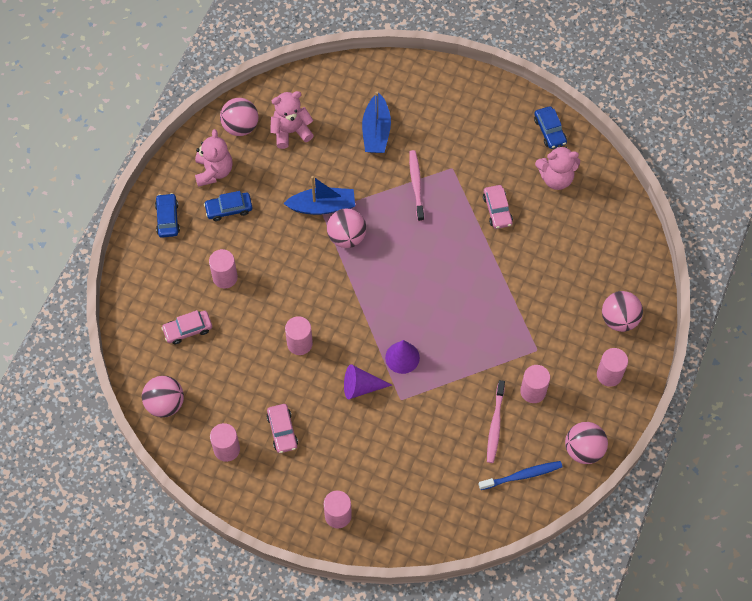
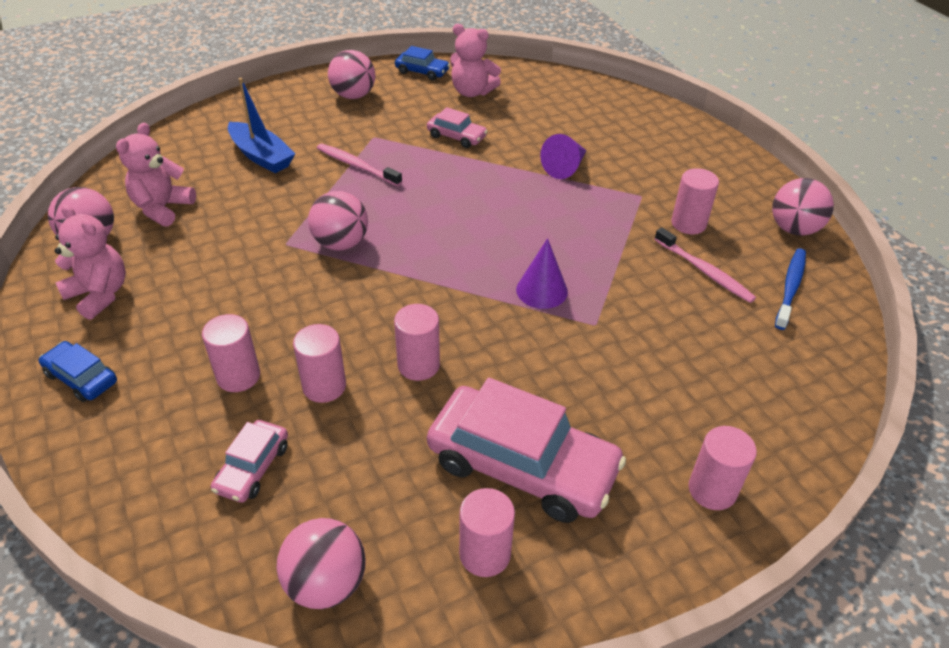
camera: 50 degrees left, 20 degrees down
blue car [204,191,253,221] -> none
pink car [266,404,298,453] -> pink car [427,378,626,523], size x2.08
blue boat [283,176,355,215] -> none
purple cone [344,364,392,399] -> purple cone moved to [540,134,586,179]
pink teddy bear [535,145,580,190] -> pink teddy bear turned 75 degrees clockwise [450,24,501,97]
pink cylinder [597,348,628,387] -> pink cylinder moved to [293,324,346,403]
pink ball [602,291,643,332] -> pink ball moved to [328,50,375,99]

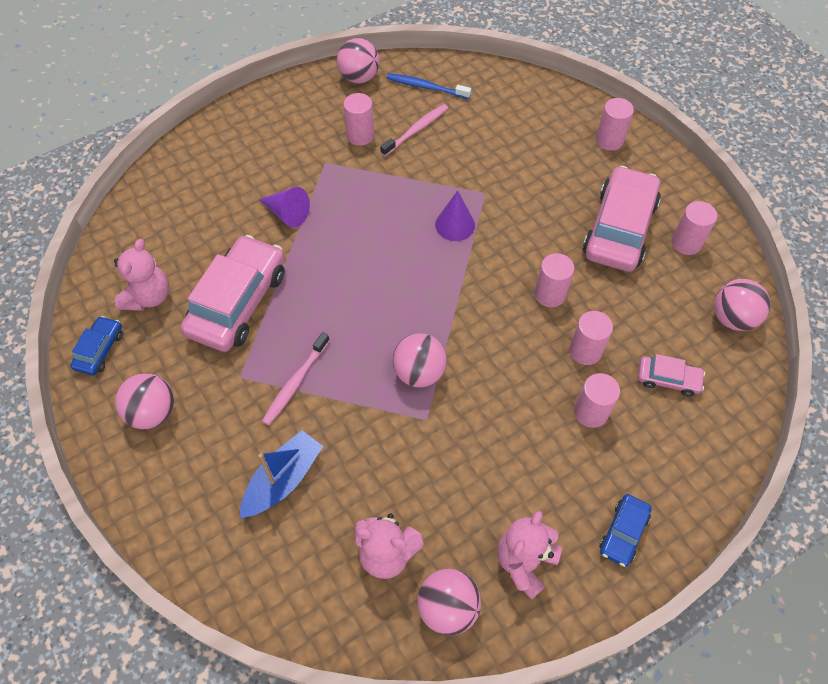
camera: 95 degrees left, 15 degrees up
pink car [427,107,488,148] -> pink car [181,235,285,352], size x2.08

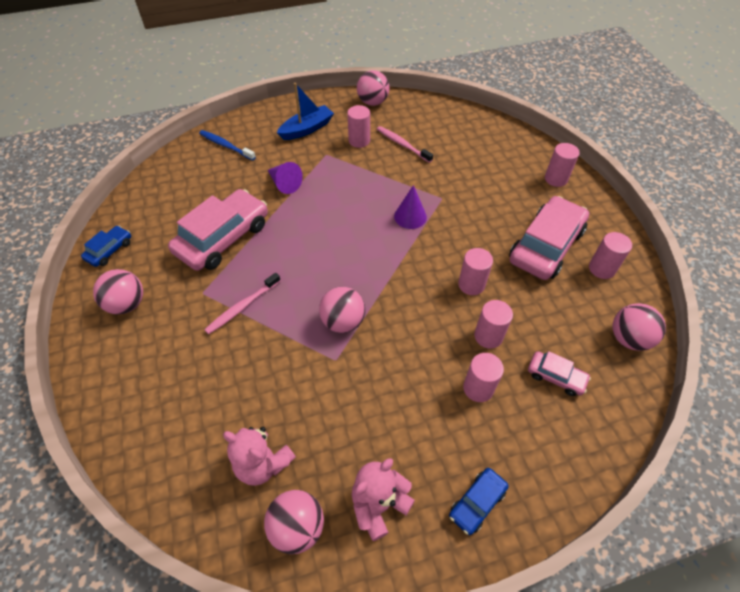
camera: 15 degrees right, 5 degrees down
pink teddy bear [114,239,169,311] -> none
blue boat [240,430,323,518] -> blue boat moved to [277,83,334,140]
pink toothbrush [380,104,448,156] -> pink toothbrush turned 105 degrees counterclockwise [377,126,433,163]
blue toothbrush [387,73,471,99] -> blue toothbrush moved to [199,130,256,161]

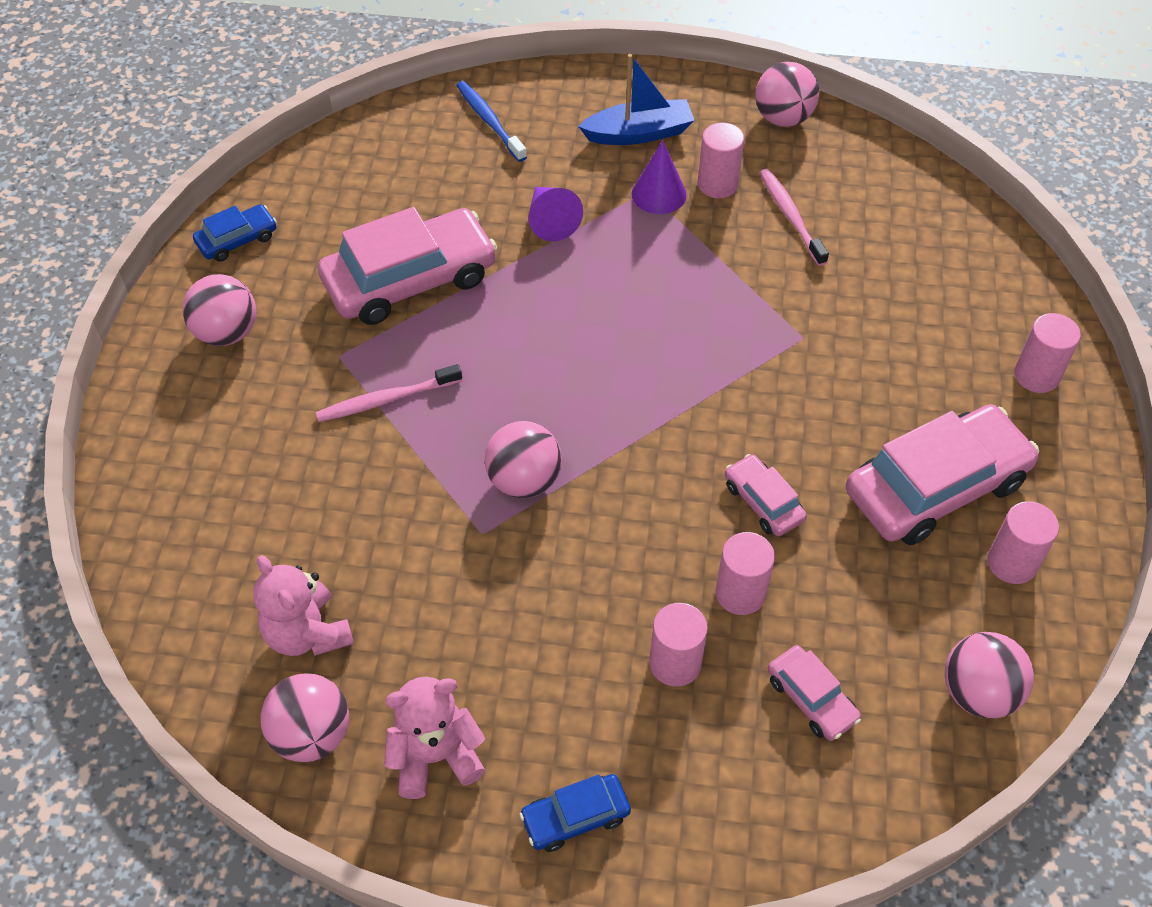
camera: 25 degrees right, 0 degrees up
purple cone [394,185,427,229] -> purple cone moved to [632,140,687,214]
pink cylinder [458,248,493,295] -> pink car [725,454,807,536]

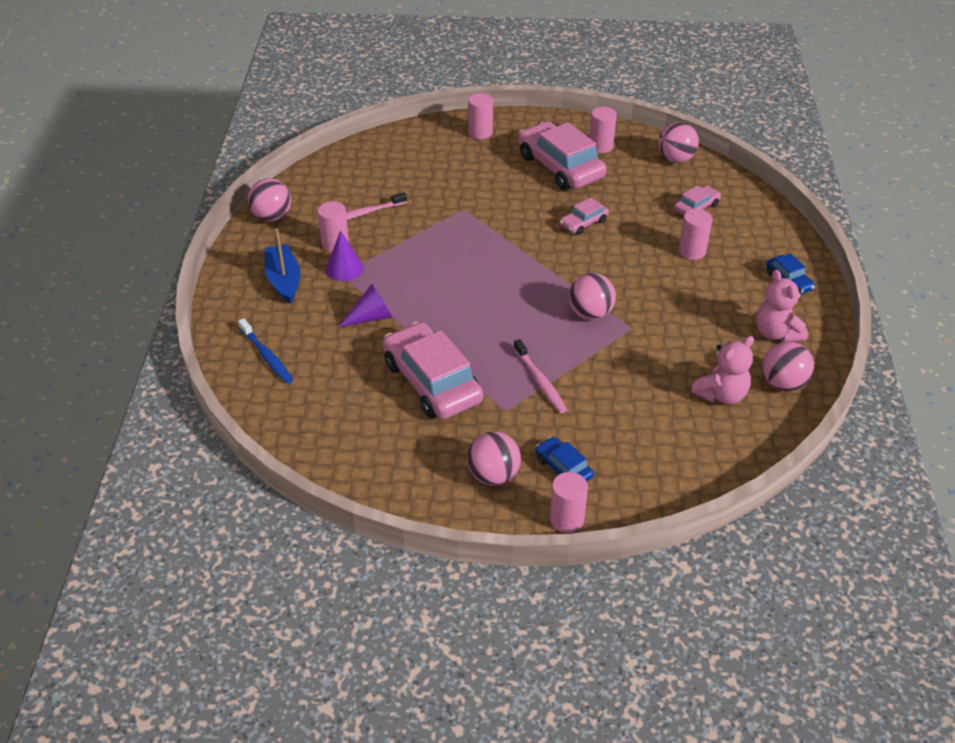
camera: 95 degrees left, 10 degrees down
blue car [193,204,277,262] -> blue car moved to [535,437,594,482]
blue toothbrush [456,81,527,162] -> blue toothbrush turned 90 degrees counterclockwise [238,318,293,384]
pink cylinder [716,532,775,615] -> pink cylinder moved to [550,472,588,533]

